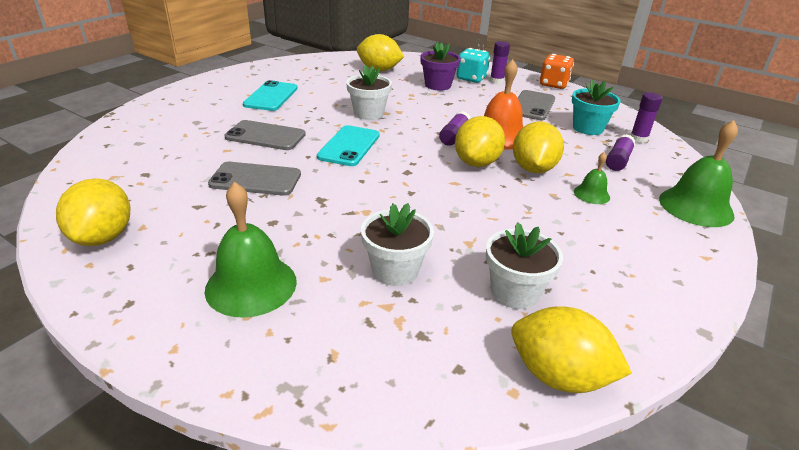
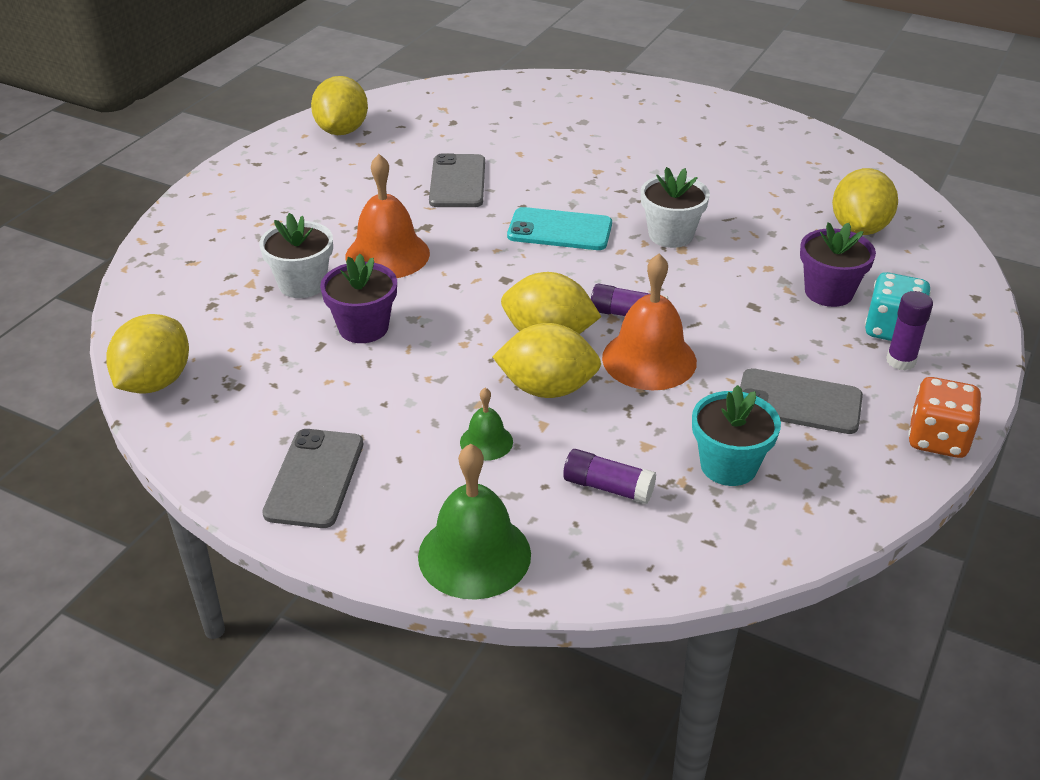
camera: 85 degrees right, 5 degrees up
yellow lemon [56,178,130,246] -> yellow lemon turned 75 degrees counterclockwise [311,76,368,135]
green bell [205,182,297,318] -> none
grey phone [224,120,306,150] -> grey phone moved to [262,429,363,528]
turquoise phone [243,80,298,111] -> none
white flower pot [486,222,563,309] -> none
purple glue stick [631,92,663,143] -> none
none -> purple flower pot [320,254,397,343]
none -> orange bell [345,154,430,278]

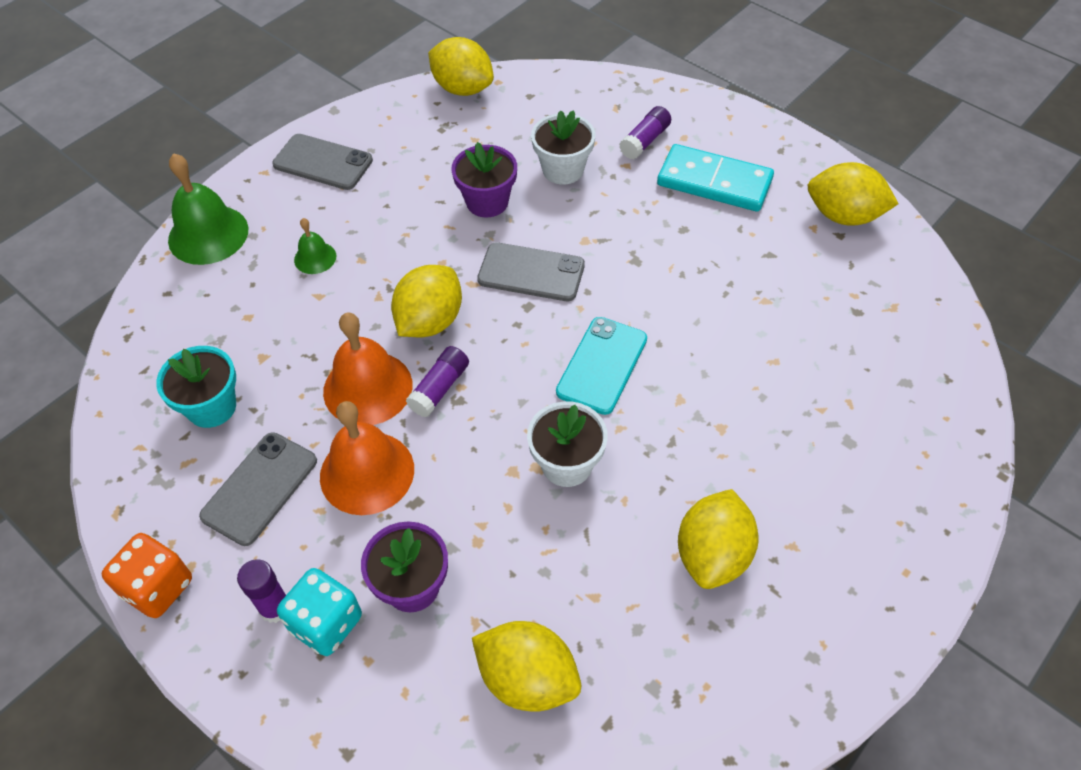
camera: 105 degrees right, 15 degrees up
orange bell [345,154,430,278] -> orange bell moved to [320,401,414,515]
grey phone [429,153,485,207] -> grey phone moved to [477,242,585,301]
yellow lemon [492,323,601,398] -> yellow lemon moved to [678,489,758,589]
purple glue stick [563,449,656,504] -> purple glue stick moved to [619,106,671,159]
none -> turquoise domino [657,144,774,212]

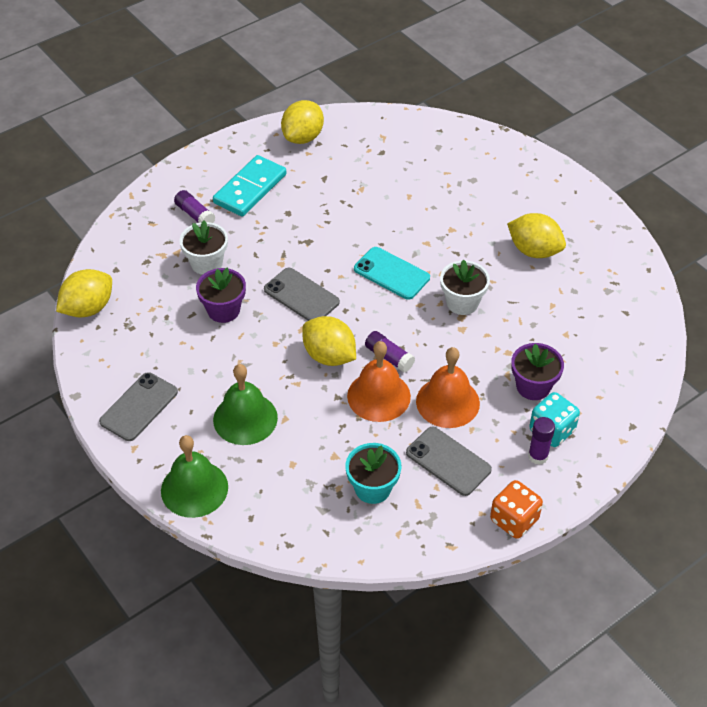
camera: 80 degrees left, 5 degrees down
green bell [294,218,336,274] -> green bell [213,364,278,445], size x1.92
yellow lemon [472,621,581,712] -> none
grey phone [477,242,585,301] -> grey phone turned 75 degrees counterclockwise [264,268,340,321]

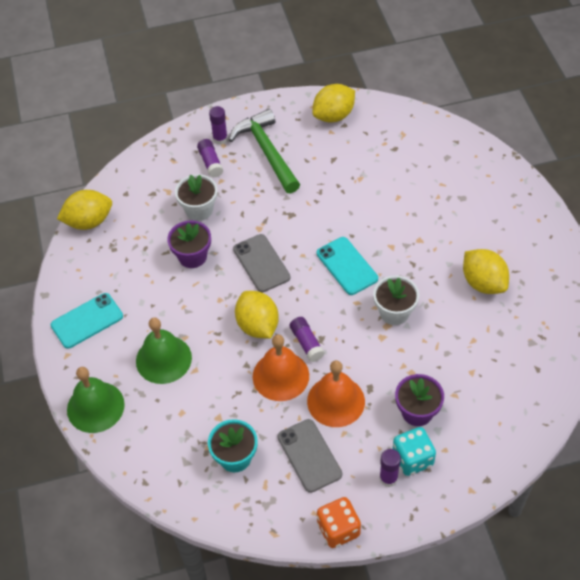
camera: 25 degrees right, 5 degrees up
grey phone [99,372,178,441] -> turquoise phone [51,293,123,349]
turquoise domino [213,155,286,217] -> green hammer [229,109,300,194]
none -> purple glue stick [209,106,228,145]

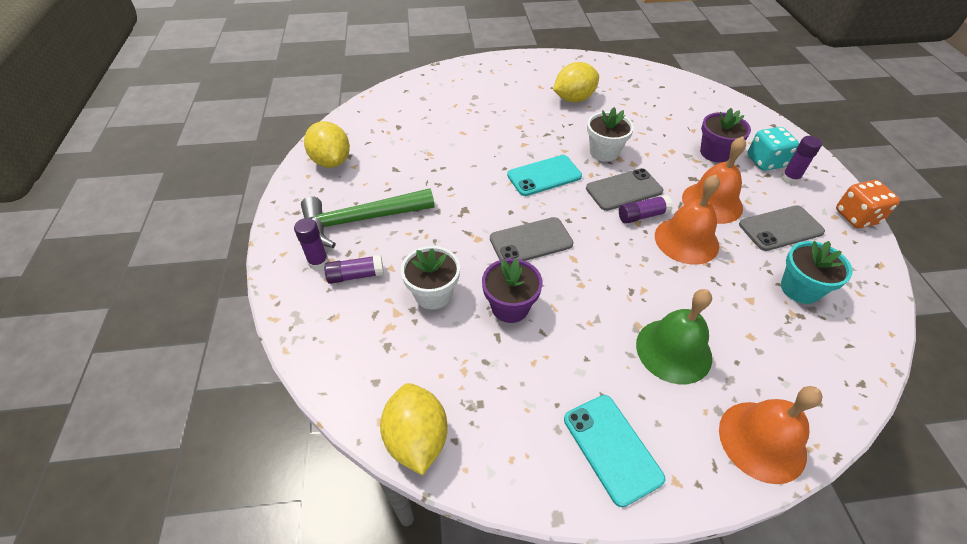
camera: 85 degrees left, 5 degrees down
green bell [67,367,125,433] -> orange bell [719,386,823,484]
yellow lemon [235,291,279,339] -> none
none -> grey phone [586,168,663,211]

